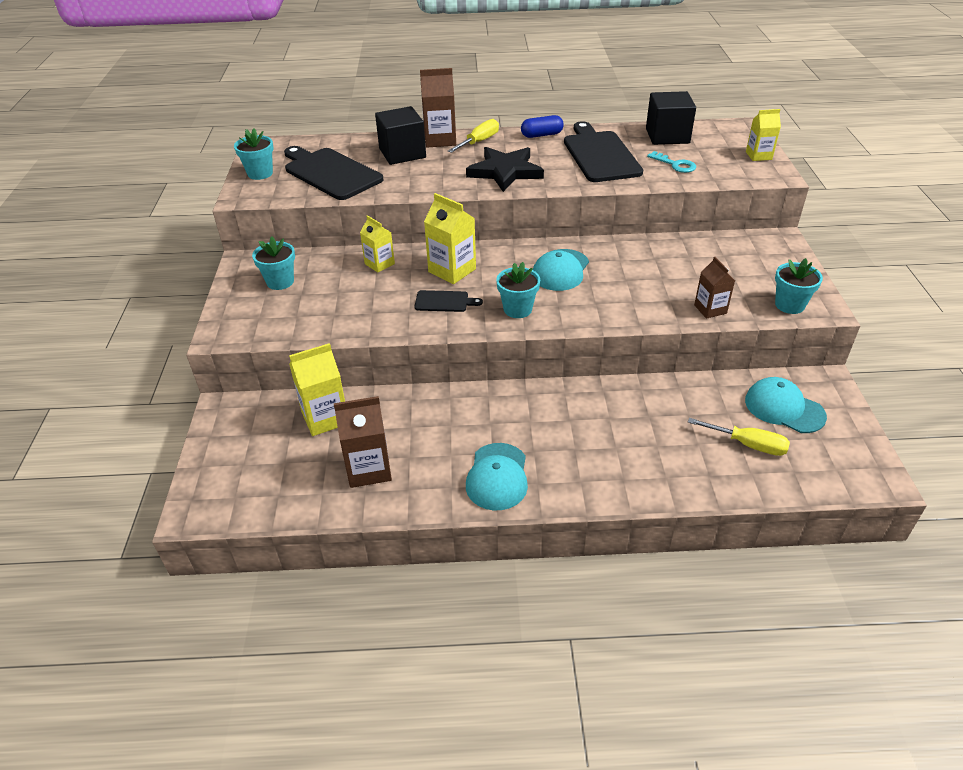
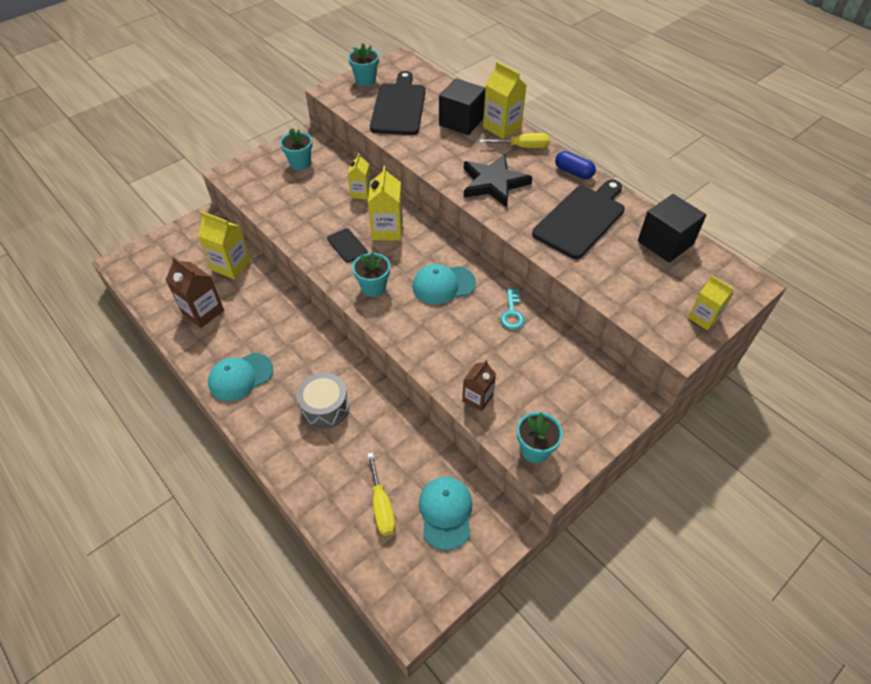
camera: 50 degrees right, 10 degrees up
brown carton [420,68,456,147] -> yellow carton [483,61,527,139]
turquoise key [647,151,696,173] -> turquoise key moved to [500,289,525,330]
none -> grey drum [296,373,349,429]

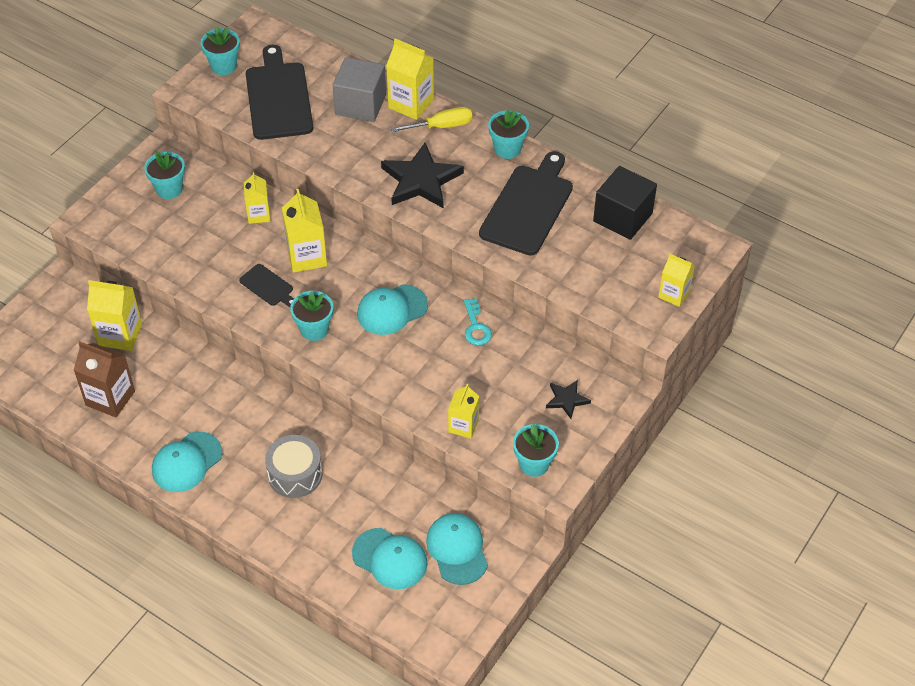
camera: 15 degrees left, 0 degrees up
yellow screwdriver [367,452,396,536] -> turquoise cap [352,528,428,589]
black cube [439,79,485,135] -> grey cube [333,57,386,122]
brown carton [462,360,496,412] -> yellow carton [448,384,479,438]
blue capsule [555,151,596,179] -> turquoise flower pot [488,110,529,159]
none -> black star [546,380,591,419]

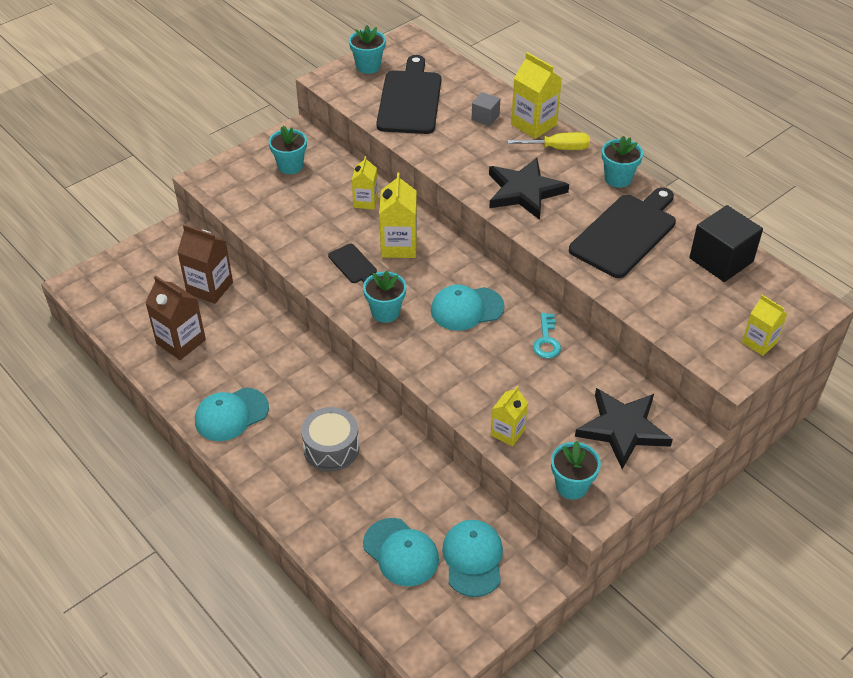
camera: 15 degrees right, 5 degrees down
yellow carton [87,280,142,351] -> brown carton [177,224,233,304]
grey cube [333,57,386,122] -> grey cube [472,92,500,126], size x0.52
black star [546,380,591,419] -> black star [575,388,673,469], size x1.96

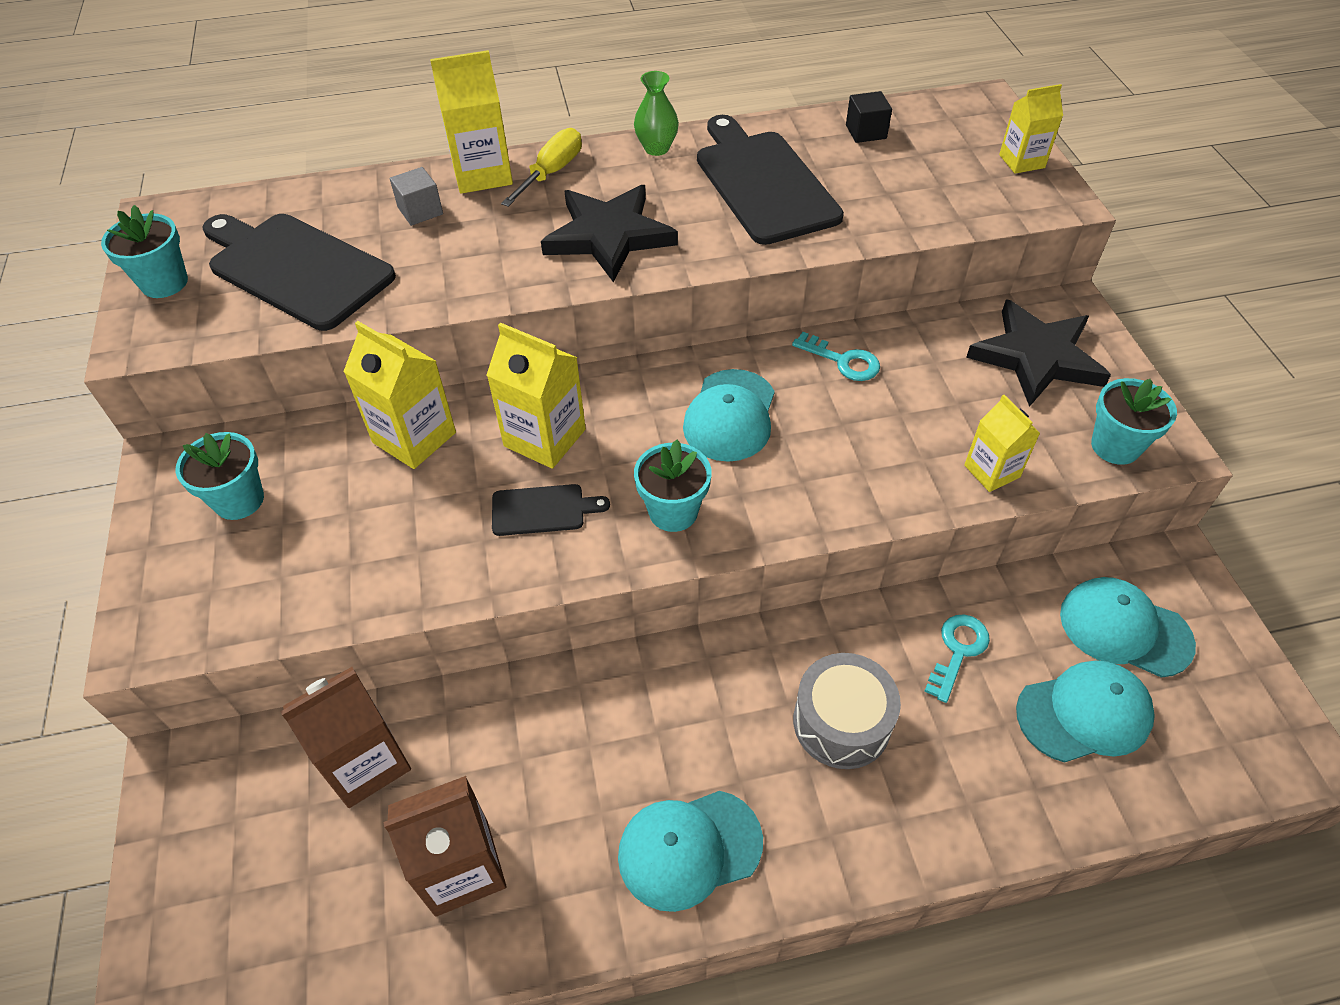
camera: 60 degrees left, 5 degrees up
turquoise cap [195,388,269,441] -> turquoise cap turned 75 degrees clockwise [618,791,763,912]
yellow carton [352,156,378,210] -> yellow carton [343,321,456,469], size x1.56
turquoise flower pot [602,136,643,188] -> green vase [634,71,679,156]
black cube [689,205,763,282] -> black cube [846,91,892,143], size x0.52
none -> turquoise key [924,615,990,703]

